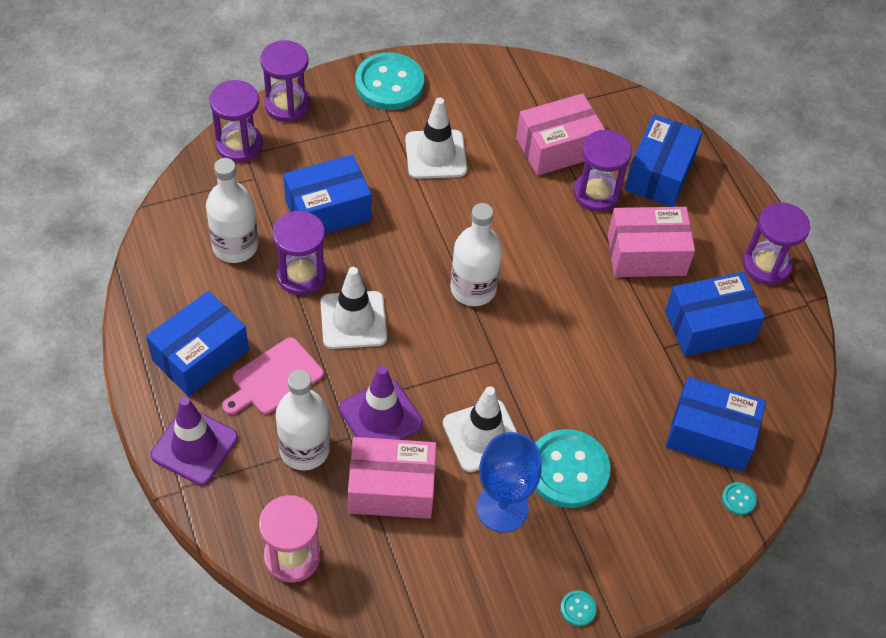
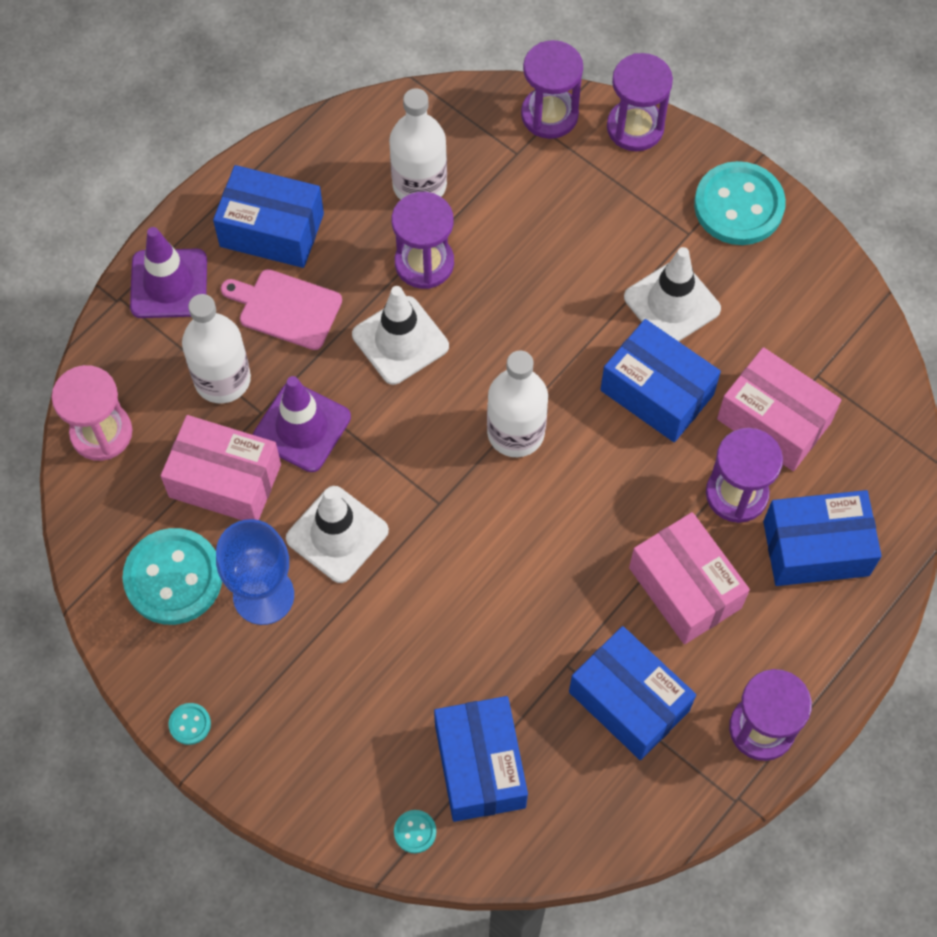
camera: 65 degrees right, 10 degrees up
blue box [283,155,371,234] -> blue box moved to [600,319,721,442]
pink box [348,437,436,519] -> pink box turned 45 degrees counterclockwise [161,415,281,520]
turquoise button [535,429,610,508] -> turquoise button moved to [122,528,222,625]

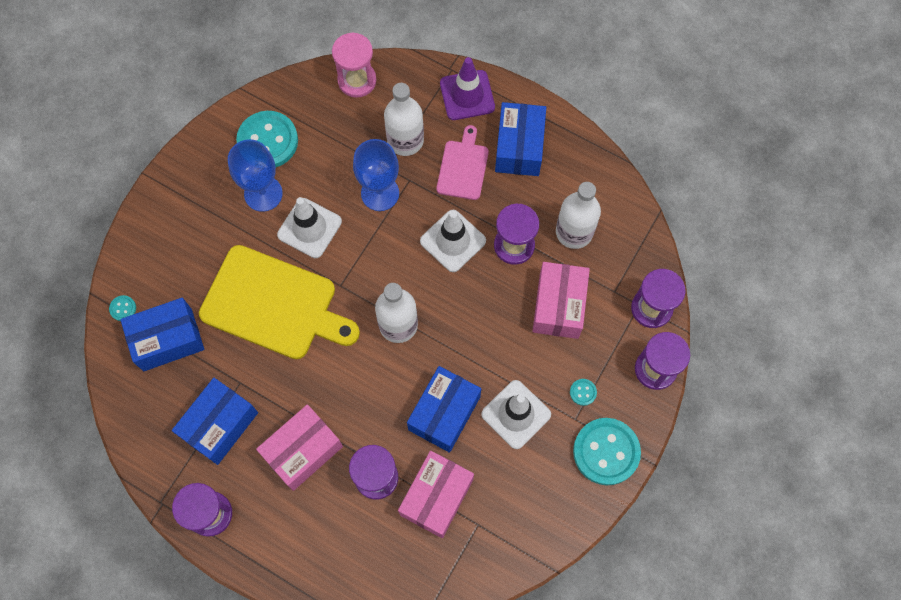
camera: 80 degrees right, 5 degrees up
pink box [161,415,281,520] -> pink box moved to [532,262,590,339]
turquoise button [168,703,211,745] -> turquoise button moved to [570,379,597,406]
purple traffic cone [253,376,351,472] -> blue goblet [353,139,399,211]
blue box [763,490,882,586] -> none
none -> yellow cutting board [199,245,360,359]

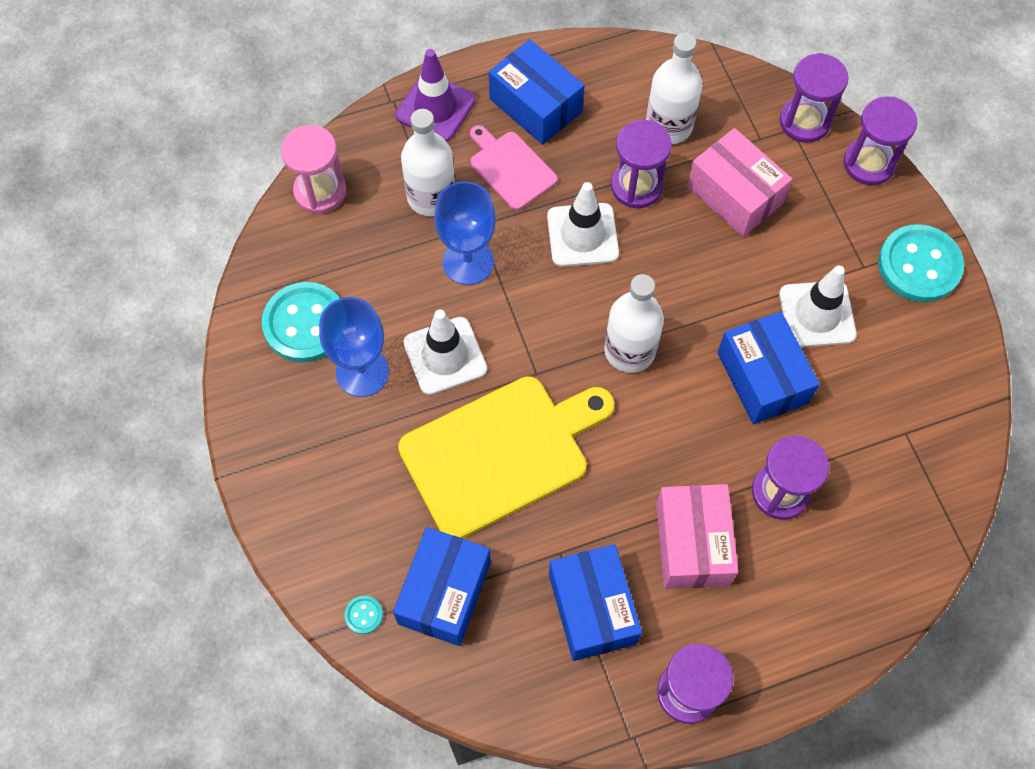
camera: 50 degrees left, 5 degrees down
pink box [398,451,474,538] -> none
turquoise button [570,379,597,406] -> none

